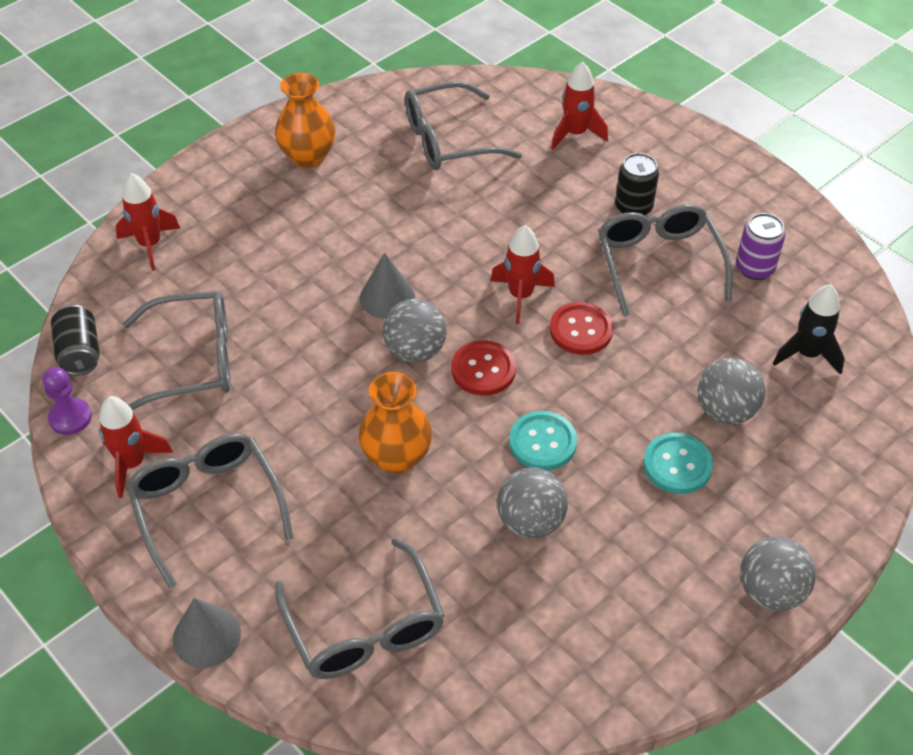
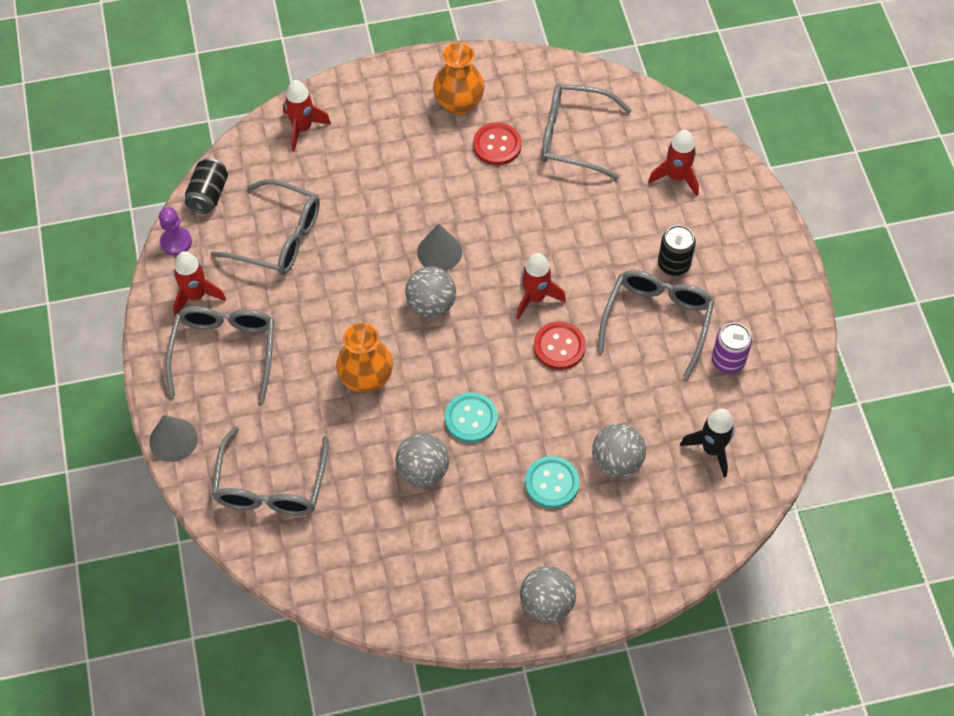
camera: 30 degrees right, 10 degrees up
red button [451,340,516,396] -> red button moved to [473,123,521,165]

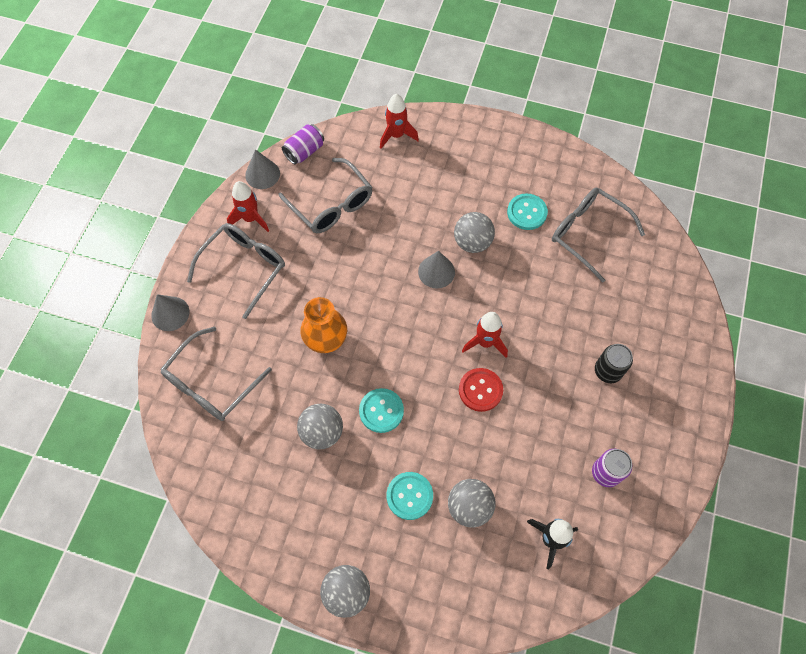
camera: 30 degrees right, 5 degrees up
purple pawn [159,207,192,256] -> grey cone [245,149,280,189]
black can [185,158,228,214] -> purple can [282,124,324,164]
grey ball [405,267,456,317] -> grey ball moved to [454,212,495,253]
orange vase [433,42,484,115] -> none
red button [473,123,521,165] -> turquoise button [507,194,548,230]
grey glasses [598,270,714,379] -> none
red rocket [648,130,699,196] -> none

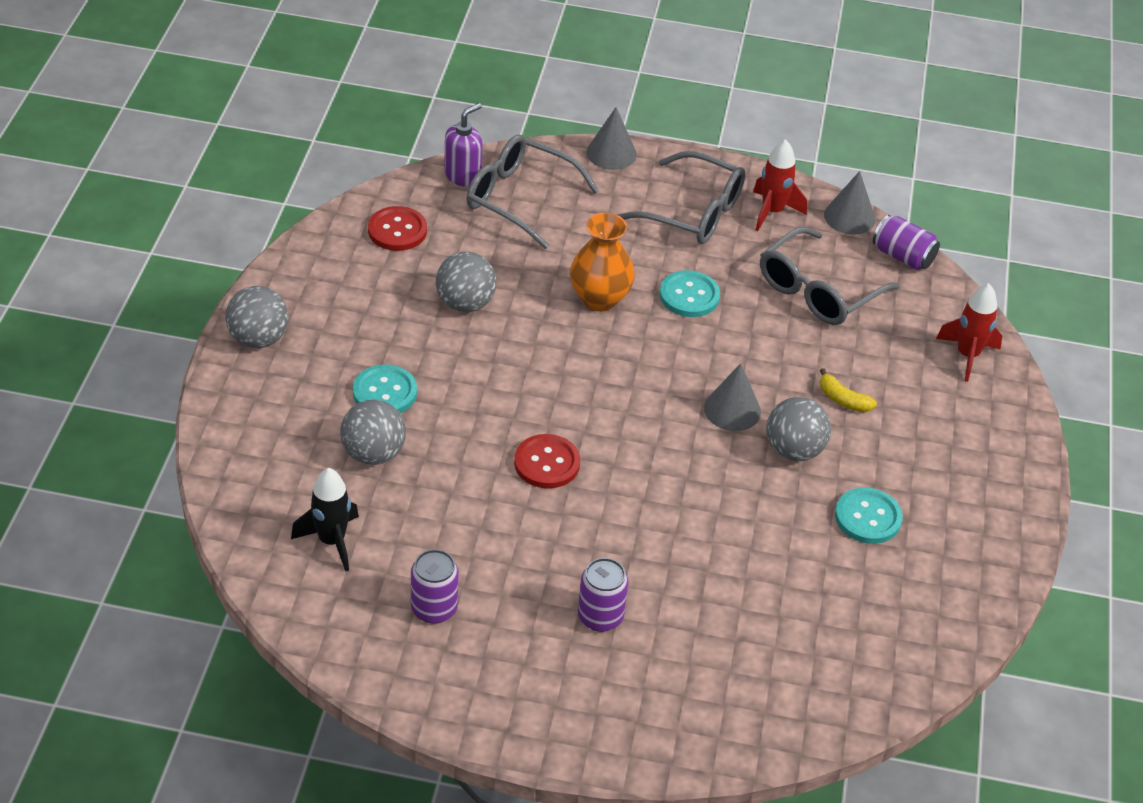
camera: 80 degrees right, 20 degrees down
turquoise button [359,388,404,433] -> turquoise button moved to [660,270,720,317]
red rocket [462,312,508,358] -> none
grey glasses [552,187,645,283] -> none
black can [595,344,633,383] -> purple can [578,558,629,632]
none -> red button [368,206,427,251]
none -> purple soap dispenser [444,103,483,187]
none -> yellow banana [820,368,877,412]

